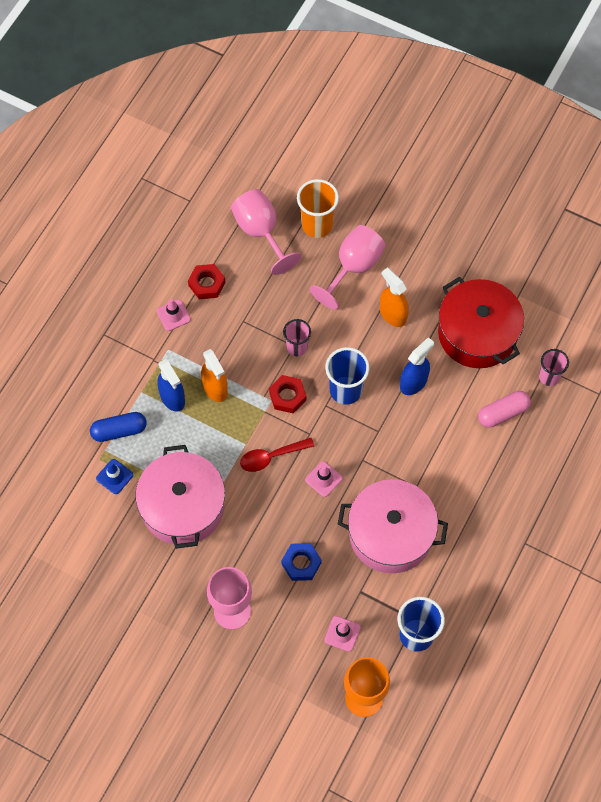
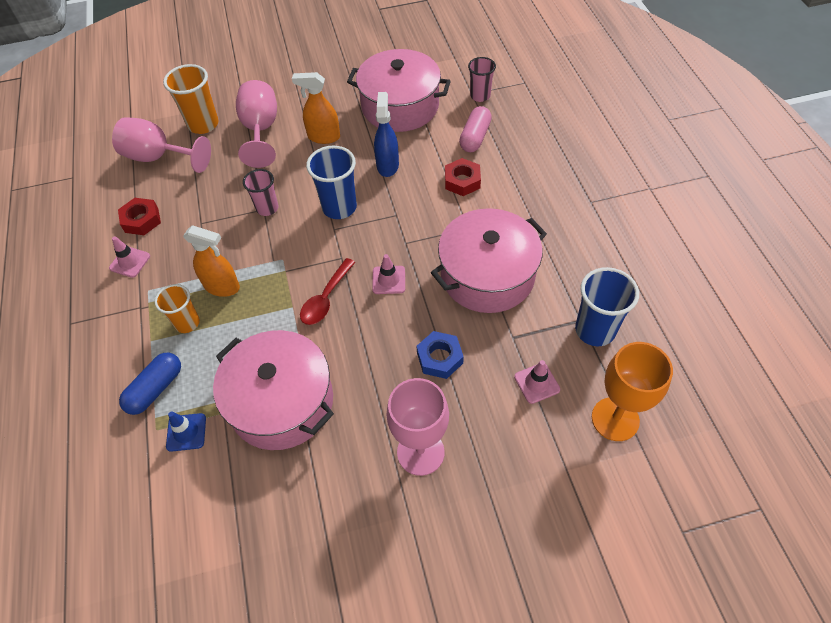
camera: 40 degrees left, 10 degrees down
blue spray bottle [157,359,185,412] -> orange cup [155,284,200,333]
red nut [269,375,306,413] -> red nut moved to [445,158,481,196]
red pot [438,277,524,368] -> pink pot [347,49,451,132]

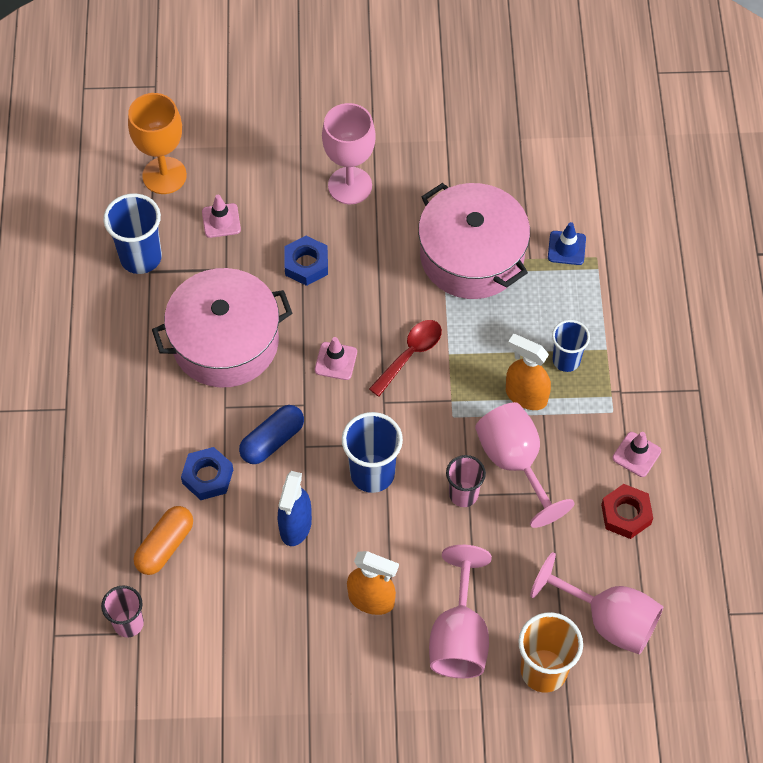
camera: 170 degrees left, 5 degrees up
blue capsule [119,352,181,415] -> blue capsule moved to [239,405,304,464]
orange cup [155,284,200,333] -> blue cup [552,320,590,372]
pink pot [347,49,451,132] -> none
red nut [445,158,481,196] -> blue nut [181,447,233,500]
pink capsule [459,106,492,152] -> orange capsule [134,506,193,575]
none -> pink goblet [475,402,575,528]

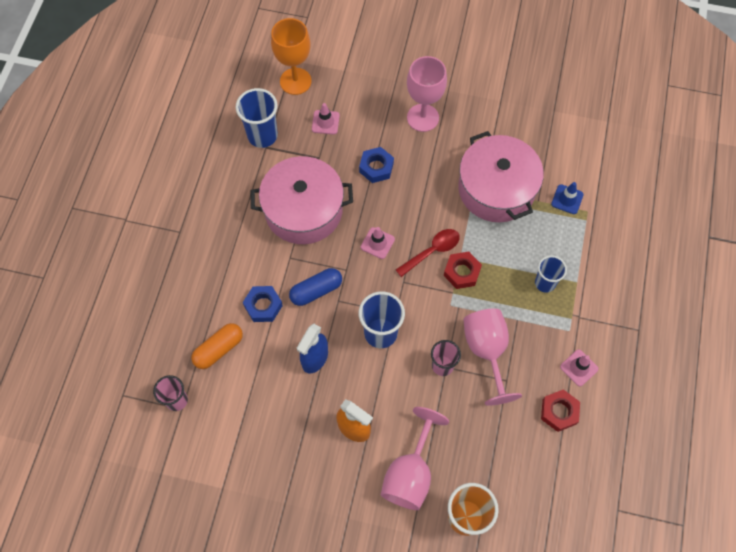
camera: 15 degrees right, 5 degrees up
orange spray bottle [506,334,551,410] -> none
pink goblet [530,552,663,654] -> none
none -> red nut [444,252,482,289]

